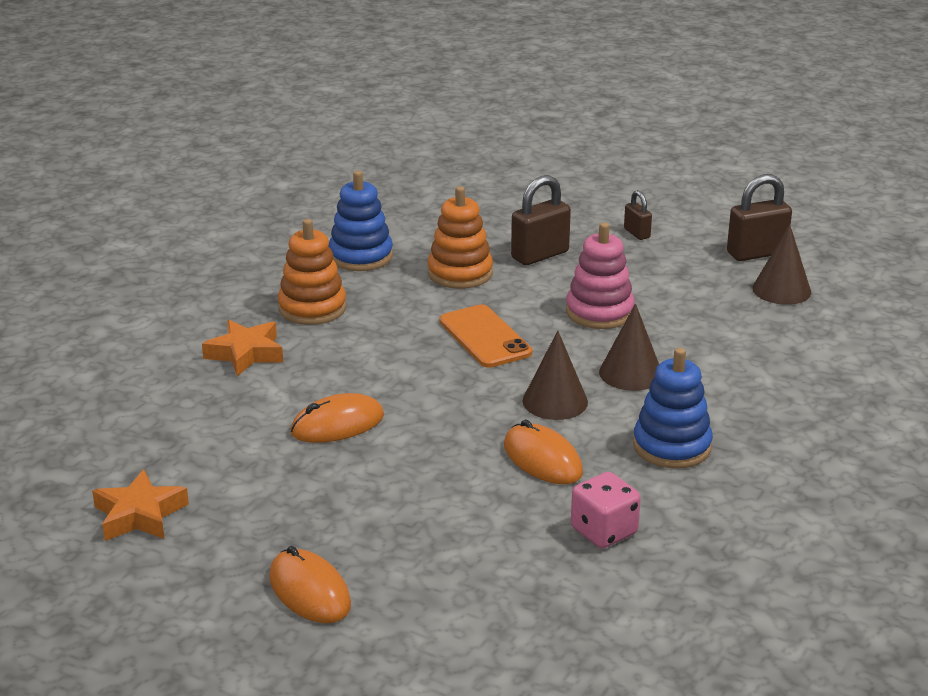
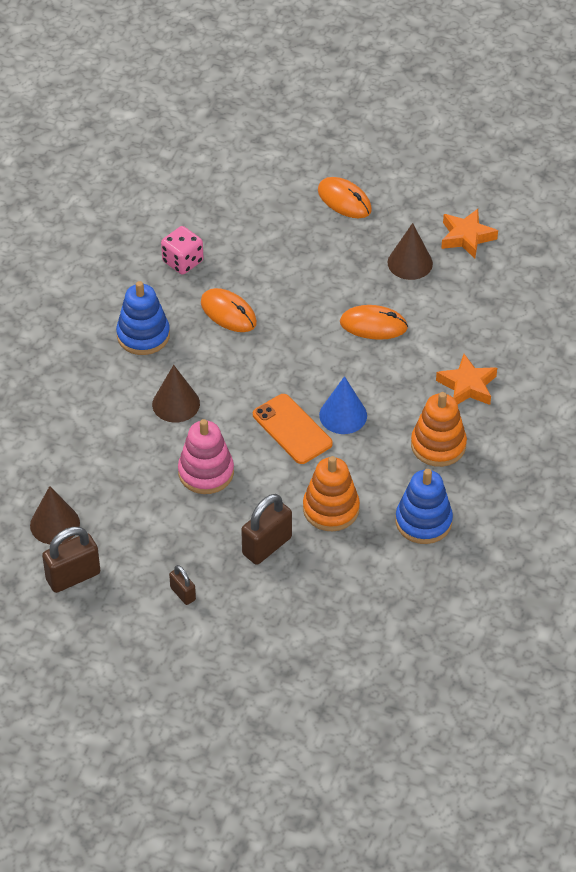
camera: 170 degrees right, 20 degrees up
orange mouse [290,393,384,443] -> orange mouse turned 45 degrees clockwise [340,305,408,340]
brown cone [523,330,588,420] -> brown cone moved to [388,223,433,280]
none -> blue cone [319,376,367,434]

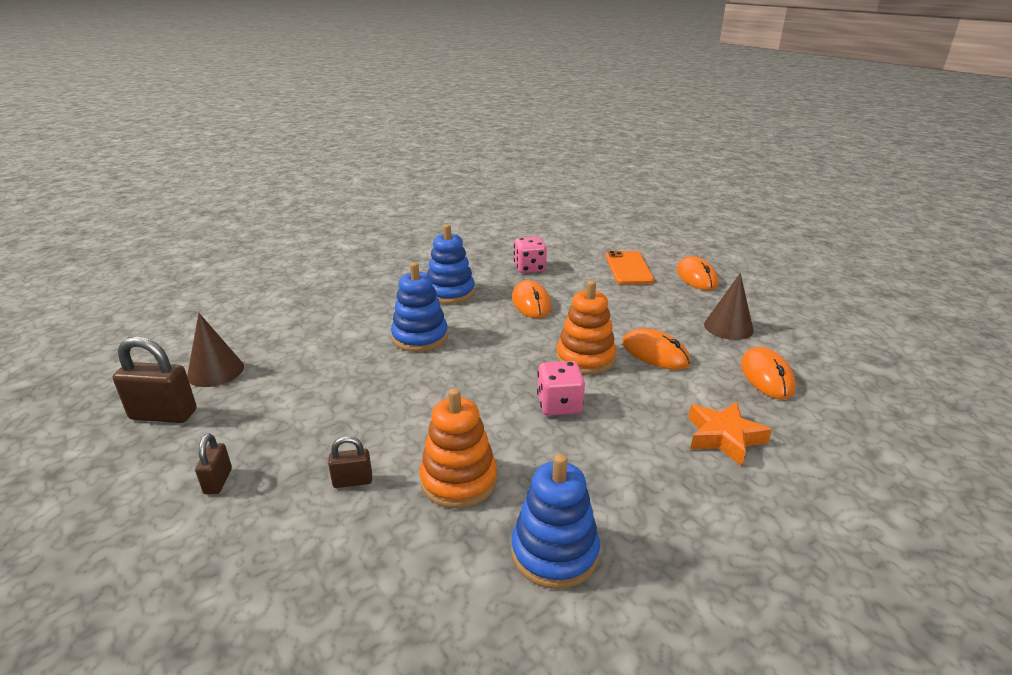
camera: 35 degrees right, 20 degrees down
brown cone [152,365,200,423] -> blue stacking toy [391,262,448,352]
pink stacking toy [178,419,234,494] -> none
brown padlock [241,494,292,565] -> brown padlock [328,436,372,488], size x0.55
orange phone [253,394,333,464] -> orange phone moved to [606,251,654,284]
blue cone [319,376,367,434] -> pink dice [537,361,585,416]
orange stacking toy [411,392,467,467] -> orange stacking toy moved to [556,280,616,375]
orange star [441,209,498,259] -> none
none -> orange mouse [741,347,796,399]

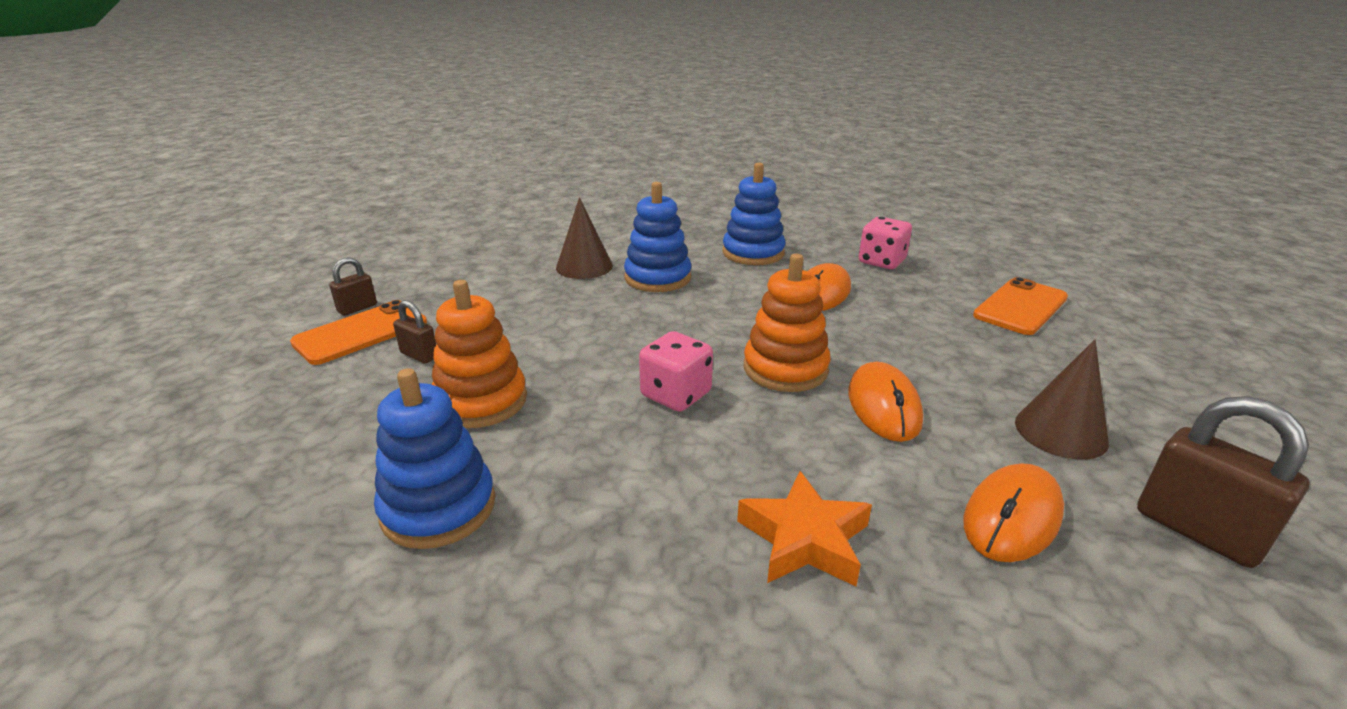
camera: 45 degrees right, 0 degrees up
brown padlock [113,336,197,423] -> brown padlock moved to [1137,396,1309,568]
brown cone [187,313,244,387] -> brown cone moved to [556,197,613,279]
orange mouse [676,256,718,290] -> none
none -> orange phone [290,300,427,365]

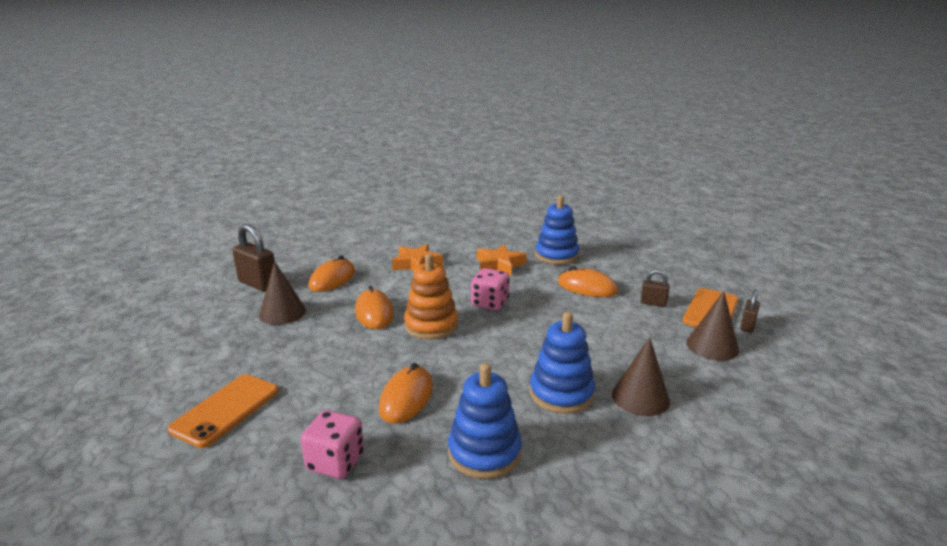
camera: 165 degrees right, 5 degrees down
orange stacking toy [432,280,527,428] -> orange mouse [558,266,618,297]
none -> orange star [477,244,526,276]
none -> brown cone [686,291,739,361]

